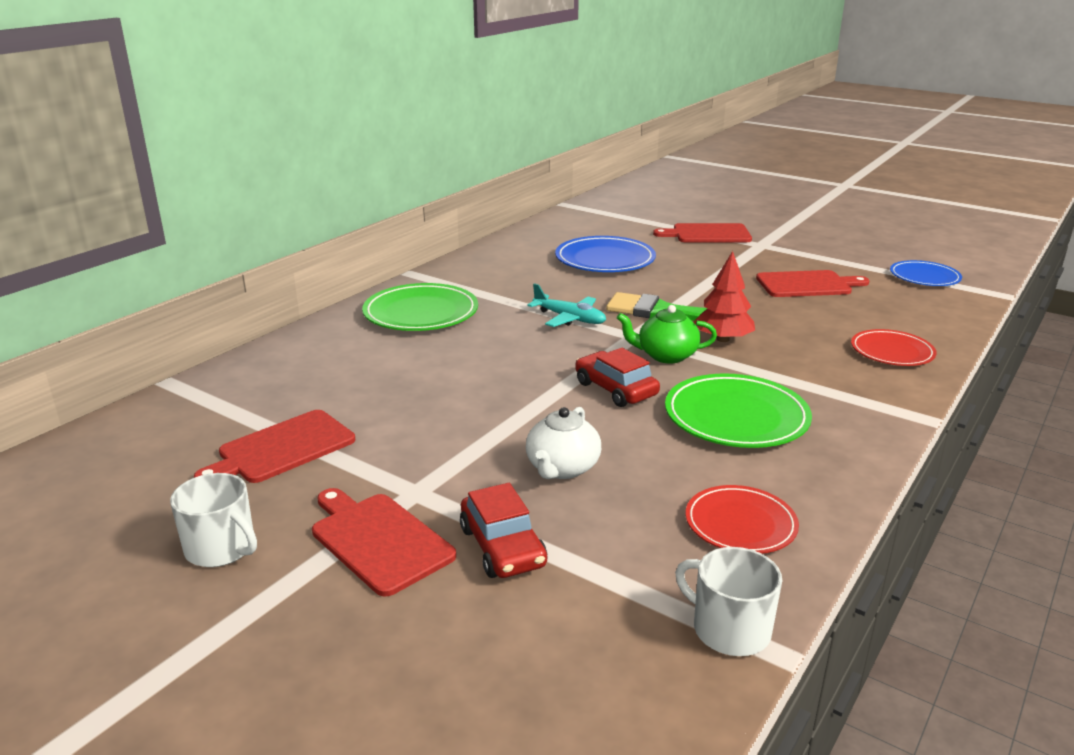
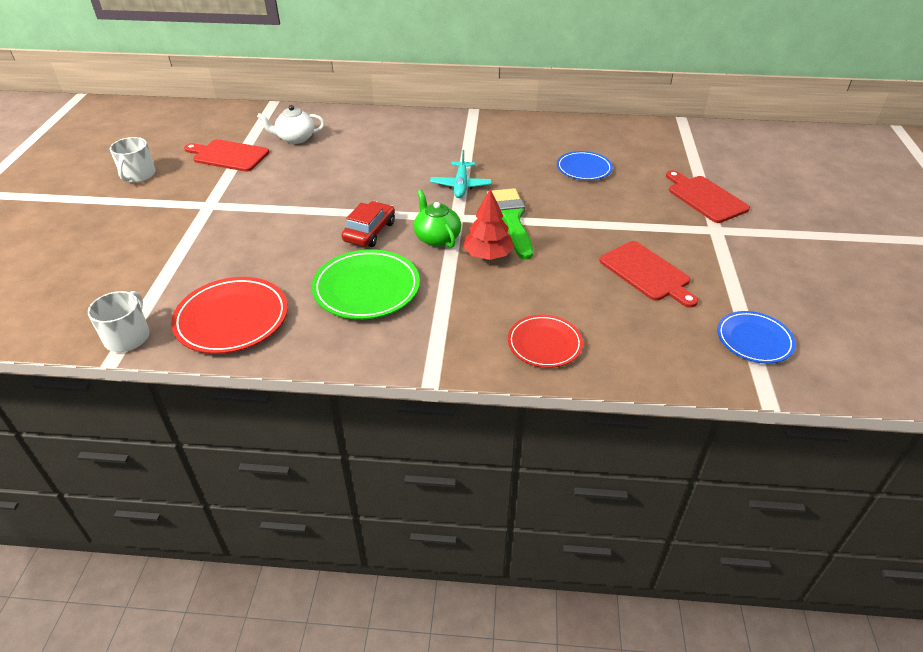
camera: 60 degrees right, 15 degrees up
red cutting board [312,488,456,597] -> none
green plate [362,283,478,331] -> none
red car [460,483,547,578] -> none
white teapot [526,407,601,479] -> white teapot moved to [257,105,325,144]
blue plate [555,236,656,272] -> blue plate [557,151,613,180], size x0.64
red plate [686,485,799,554] -> red plate [171,277,288,354], size x1.56

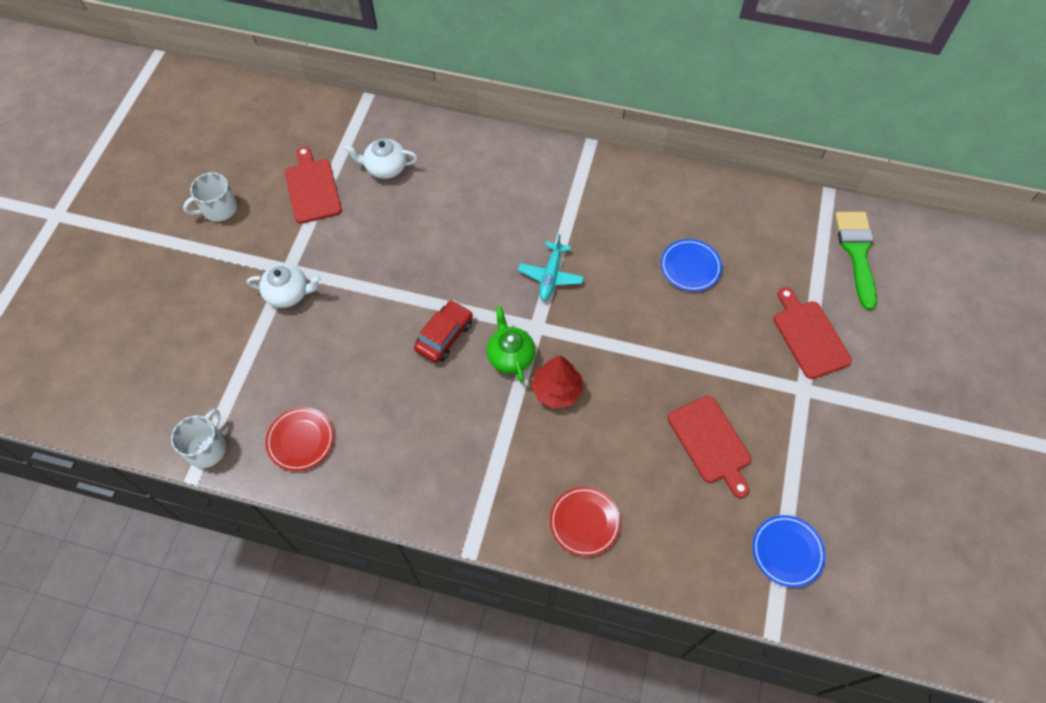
camera: 10 degrees right, 20 degrees up
white mug [110,137,156,183] -> white mug turned 45 degrees clockwise [183,173,237,222]
red plate [171,277,288,354] -> red plate [265,407,334,471], size x0.64
red cutting board [184,139,269,172] -> red cutting board turned 45 degrees clockwise [285,146,342,224]
green plate [312,249,420,319] -> none
green brush [487,188,533,260] -> green brush moved to [835,212,877,310]
none -> white teapot [247,264,321,308]

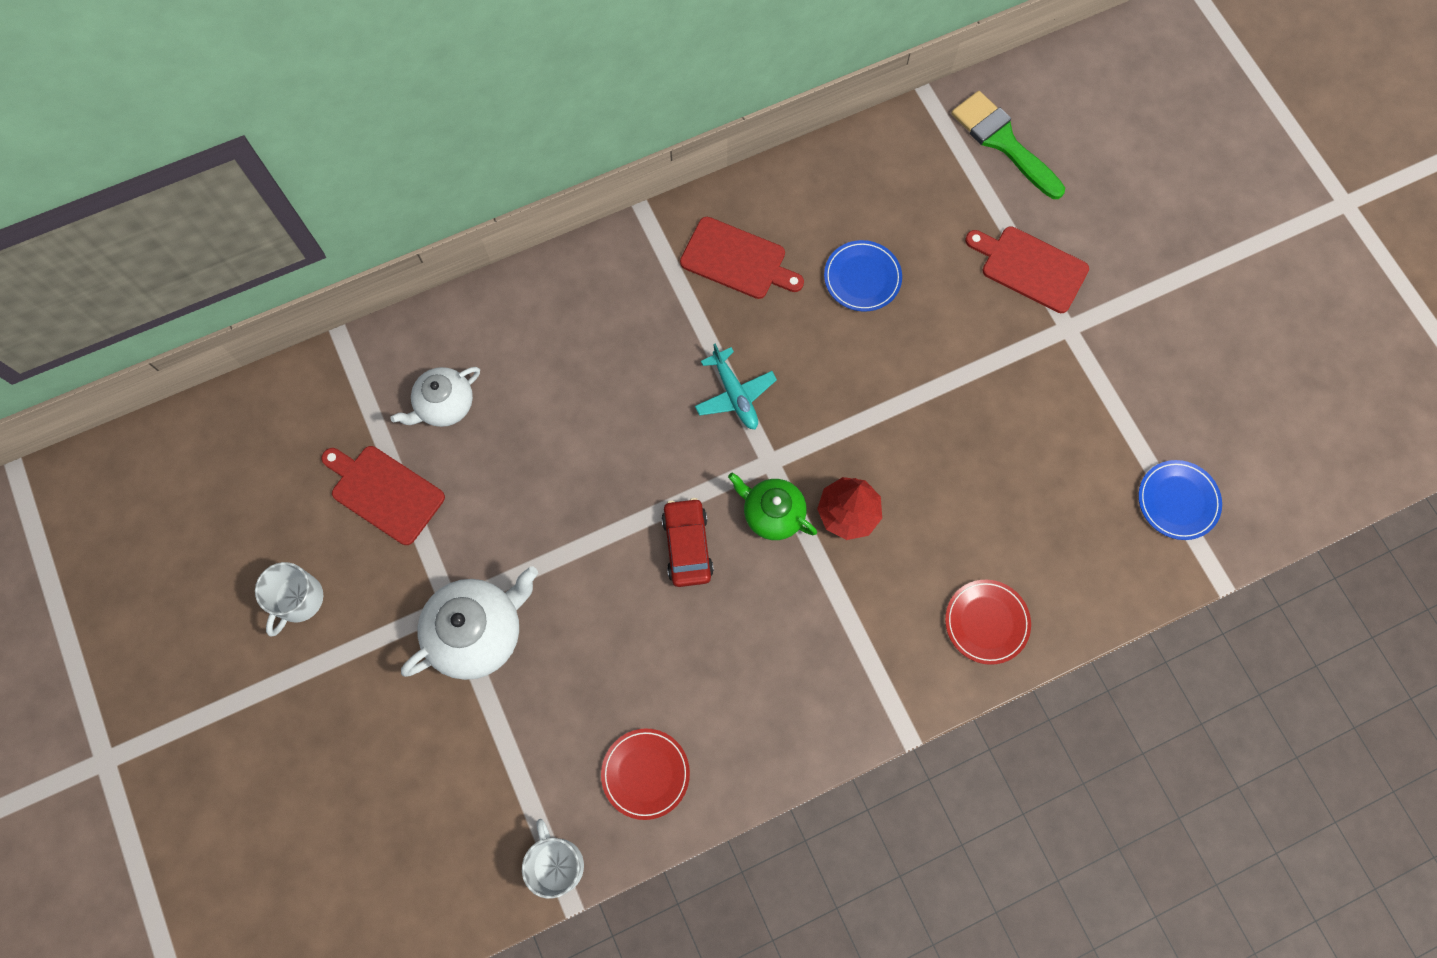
camera: 40 degrees left, 10 degrees up
white teapot [247,264,321,308] -> white teapot [401,566,538,680], size x1.54
red cutting board [667,395,751,498] -> red cutting board moved to [680,217,804,299]

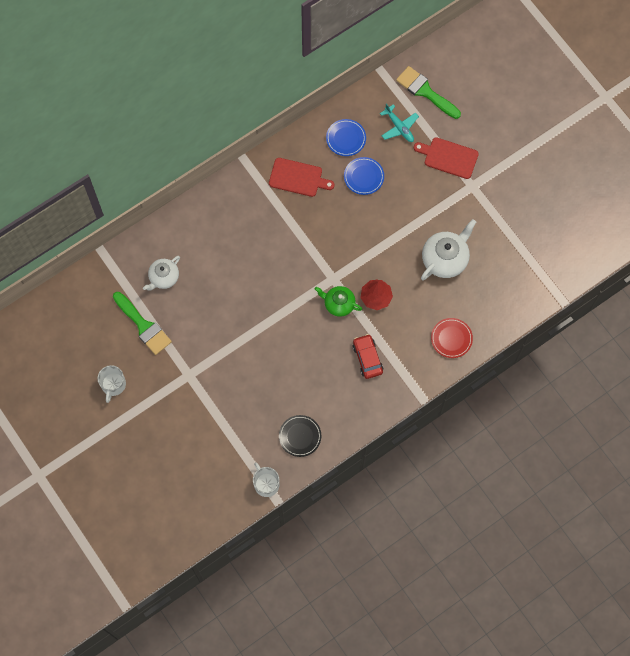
camera: 10 degrees left, 0 degrees up
red cutting board [321,446,445,545] -> green brush [113,292,172,355]
white teapot [401,566,538,680] -> white teapot moved to [421,219,476,280]
red plate [601,729,690,820] -> black plate [279,415,321,457]
red car [662,498,714,587] -> red car moved to [353,334,383,379]
turquoise plane [695,344,777,430] -> turquoise plane moved to [380,103,419,142]
blue plate [1138,460,1222,540] -> blue plate moved to [326,119,366,156]

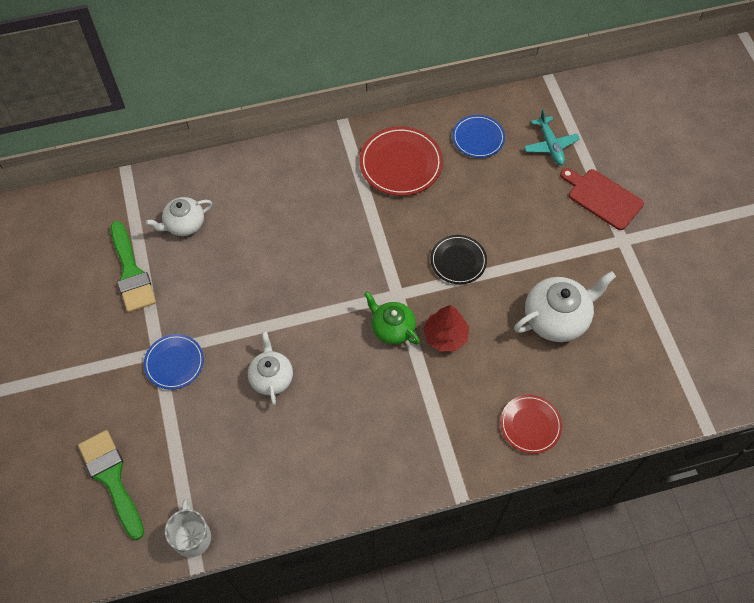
camera: 20 degrees right, 10 degrees down
white mug [97,365,126,403] -> none
red cutting board [269,158,334,197] -> red plate [359,126,443,196]
black plate [279,415,321,457] -> black plate moved to [430,235,487,284]
blue plate [344,157,384,195] -> blue plate moved to [144,334,204,390]
red car [353,334,383,379] -> none
green brush [396,66,461,119] -> green brush moved to [78,430,144,540]
none -> white teapot [248,331,293,405]

